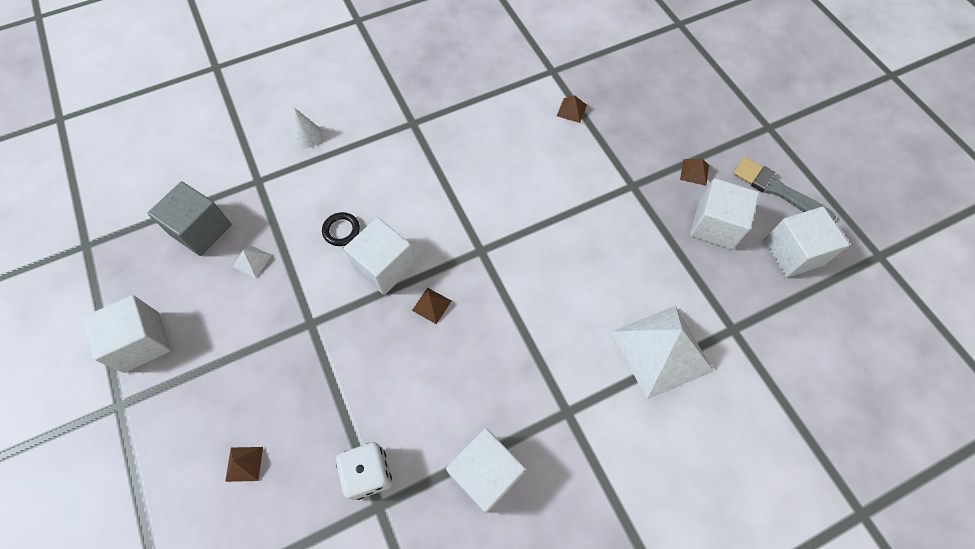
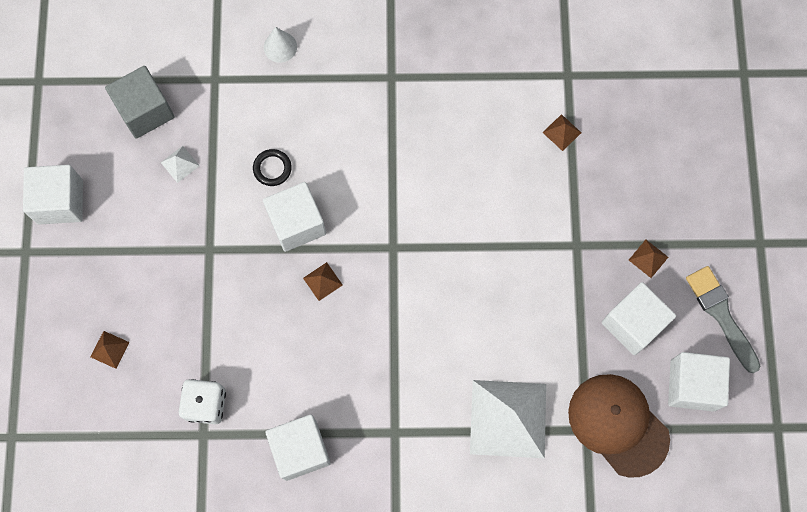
camera: 25 degrees right, 10 degrees up
none -> brown cap [568,374,670,478]

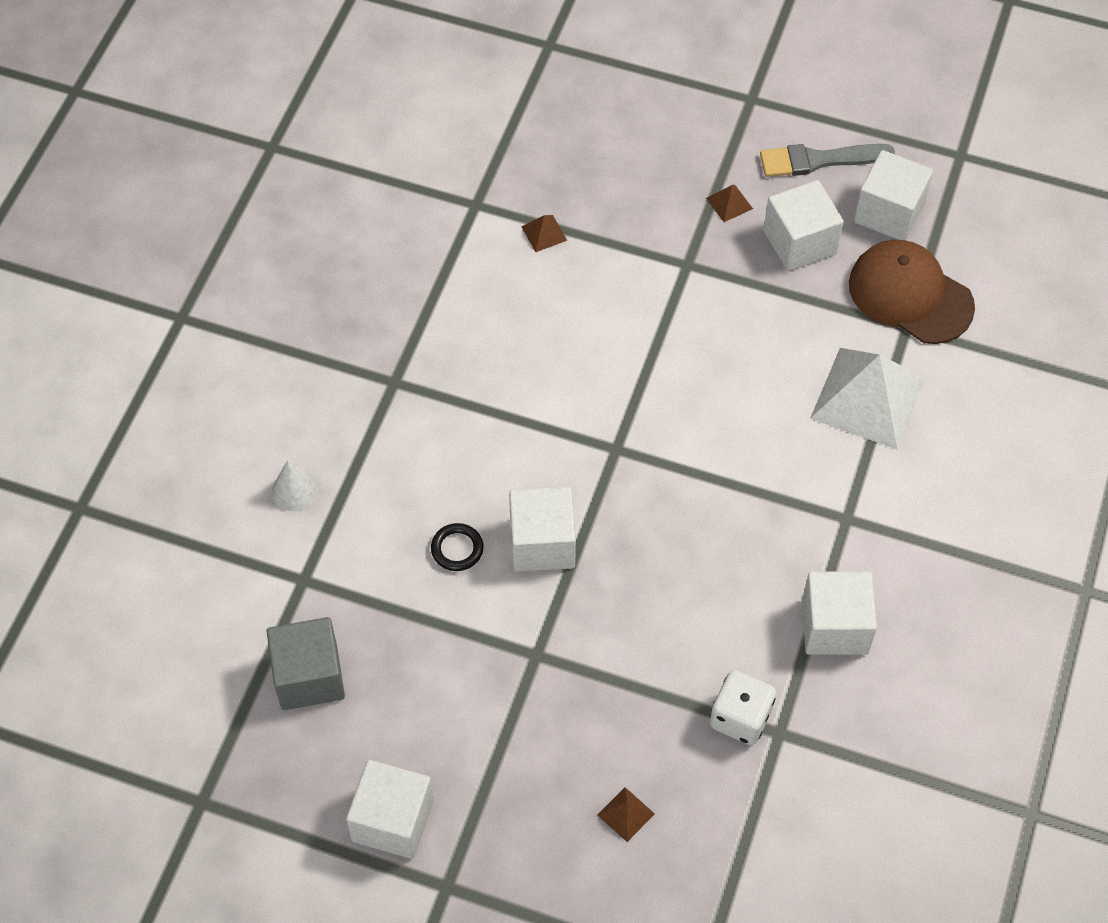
camera: 70 degrees left, 15 degrees down
white pyramid [161,146,200,183] -> none
brown pyramid [303,262,343,301] -> none
brown cap [568,374,670,478] -> brown cap turned 60 degrees clockwise [849,240,975,344]

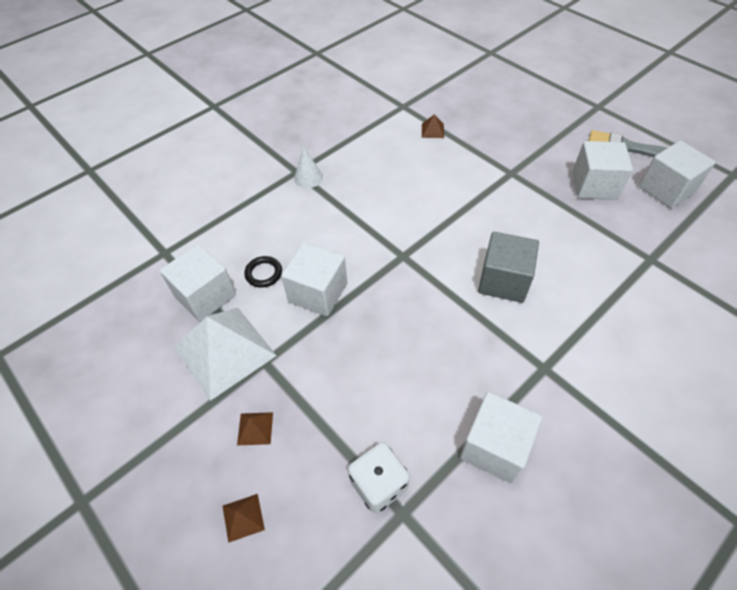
camera: 30 degrees right, 5 degrees down
grey cube [266,617,345,710] -> grey cube moved to [478,232,539,303]
white cone [272,460,318,511] -> white cone moved to [294,147,323,188]
white cube [346,760,434,859] -> white cube moved to [160,244,236,322]
brown pyramid [706,185,753,222] -> brown pyramid moved to [237,412,273,445]
white pyramid [810,348,926,450] -> white pyramid moved to [174,308,277,401]
brown cap [849,240,975,344] -> none

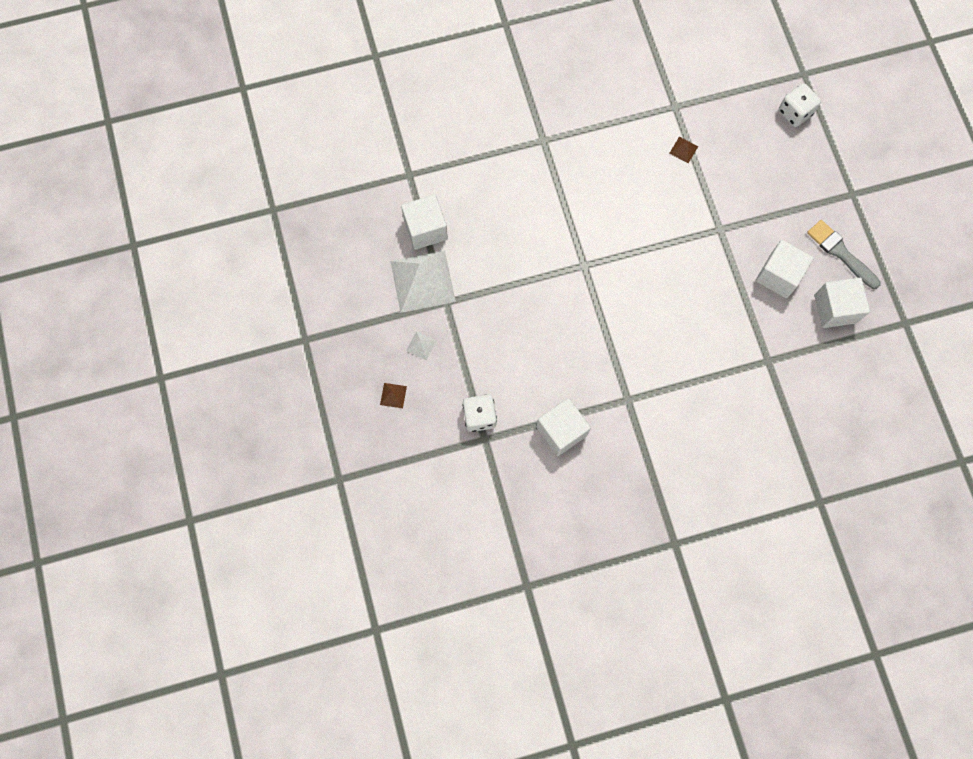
camera: 25 degrees right, 20 degrees up
brown pyramid [237,412,273,445] -> white pyramid [406,331,437,360]
black ring [244,256,282,288] -> none
white cube [281,242,347,316] -> none
white cone [294,147,323,188] -> none
grey cube [478,232,539,303] -> none
none -> white dice [779,83,821,127]

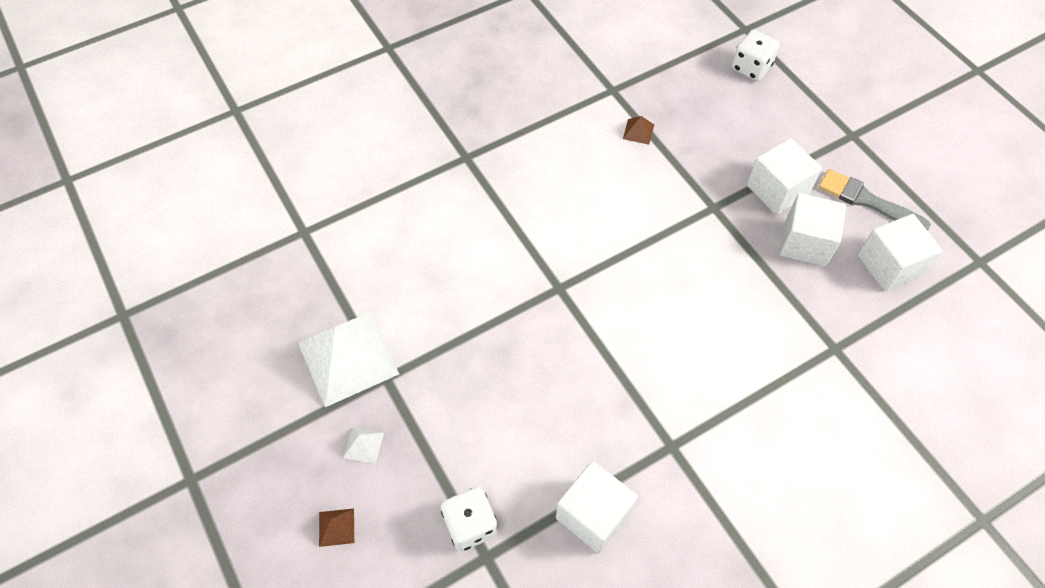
camera: 15 degrees left, 15 degrees down
white cube [401,194,448,250] -> white cube moved to [747,138,822,215]

